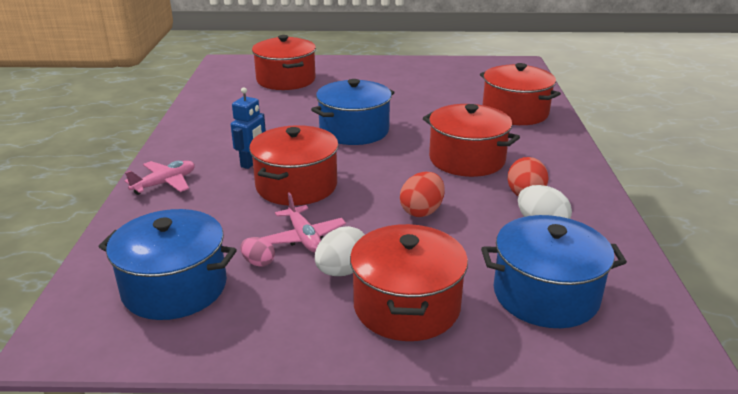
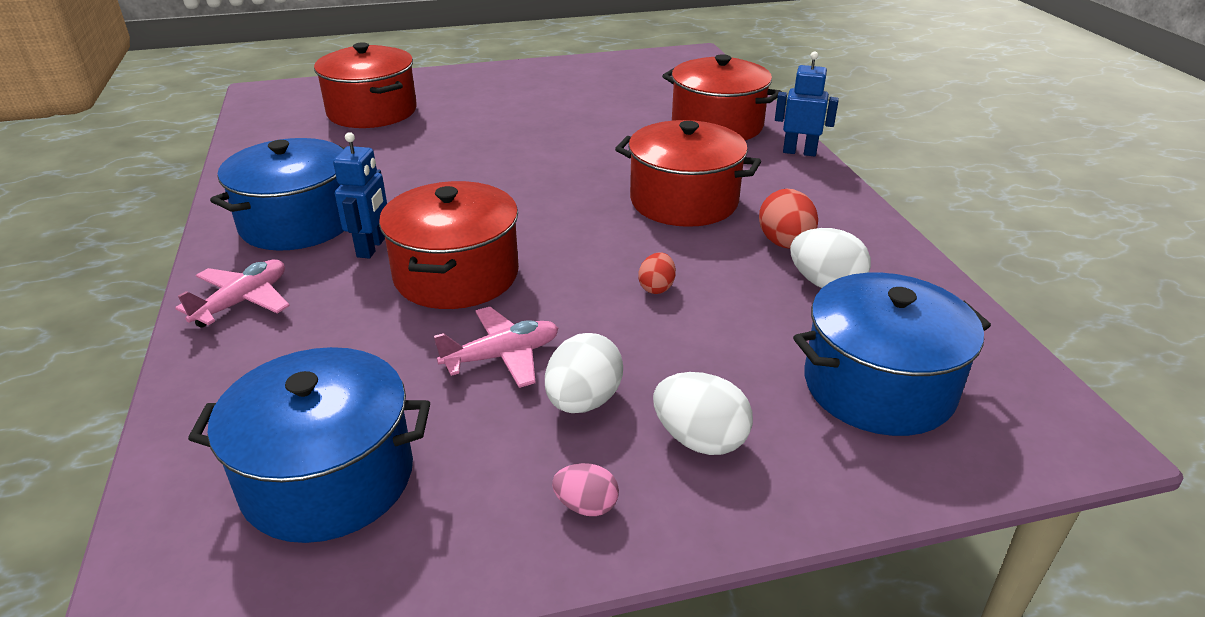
camera: 15 degrees left, 5 degrees up
pink egg [240,237,275,267] -> pink egg moved to [552,463,619,516]
pink plane [261,192,346,252] -> pink plane turned 75 degrees counterclockwise [434,307,558,388]
blue pot [311,79,395,145] -> blue pot moved to [210,138,344,251]
red pot [350,224,468,341] -> white egg [653,372,753,455]
red egg [400,172,445,217] -> red egg [638,252,676,294], size x0.60
none -> blue robot [775,52,839,156]

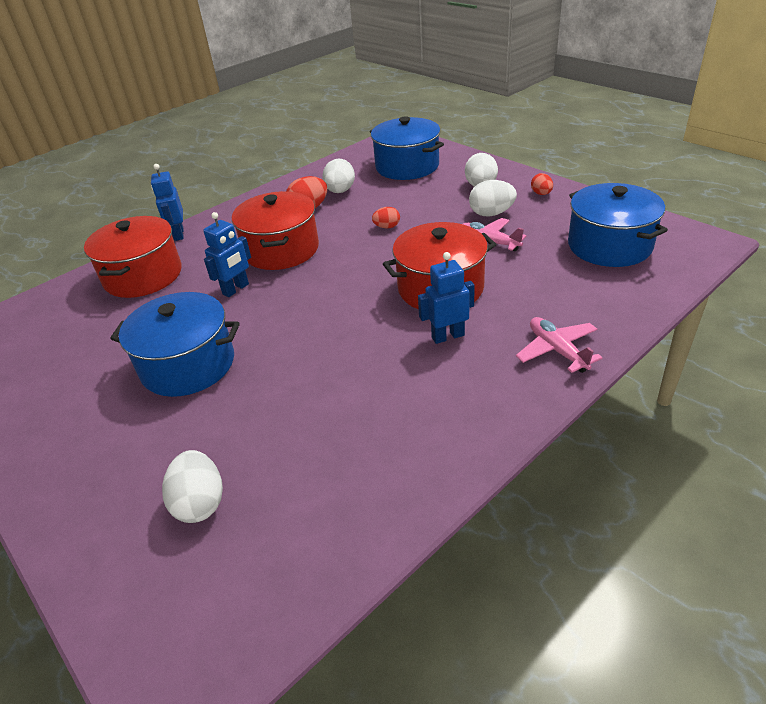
camera: 115 degrees left, 5 degrees up
pink plane [175,259,290,328] -> pink plane turned 60 degrees clockwise [516,317,602,373]
blue pot [210,138,344,251] -> blue pot moved to [110,292,240,397]
red pot [314,42,417,128] -> white egg [162,450,223,523]
pink egg [552,463,619,516] -> red egg [531,173,553,195]
none -> blue robot [203,212,251,297]

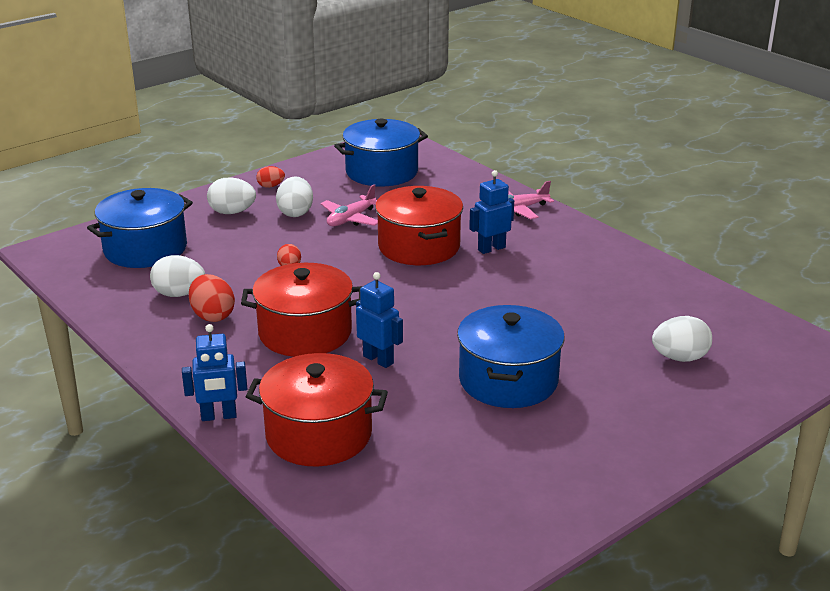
camera: 90 degrees left, 10 degrees down
blue robot [418,252,475,344] -> blue robot turned 75 degrees clockwise [469,170,514,254]

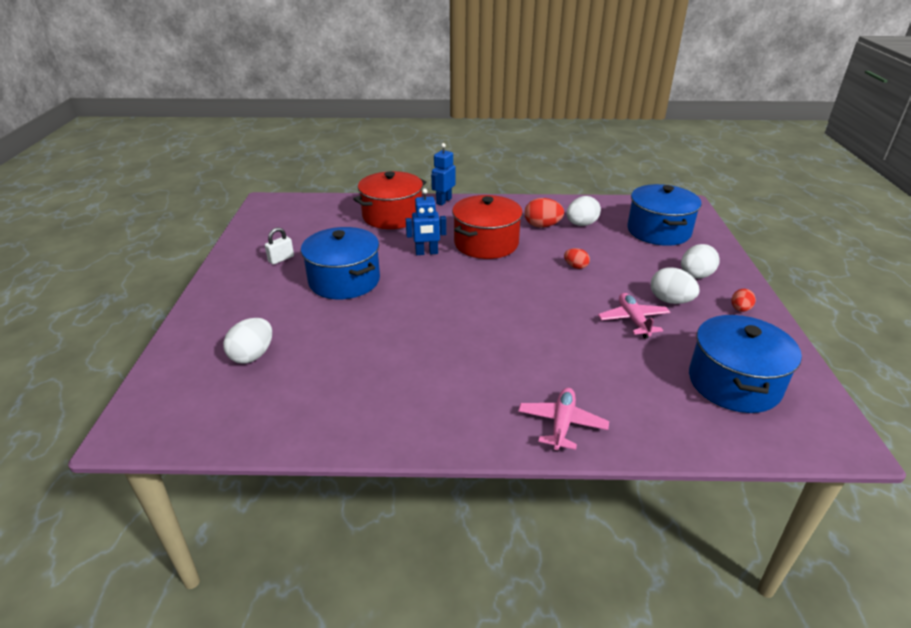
camera: 130 degrees right, 5 degrees up
red pot [375,186,463,265] -> none
blue robot [469,170,514,254] -> none
none -> white padlock [265,227,294,265]

